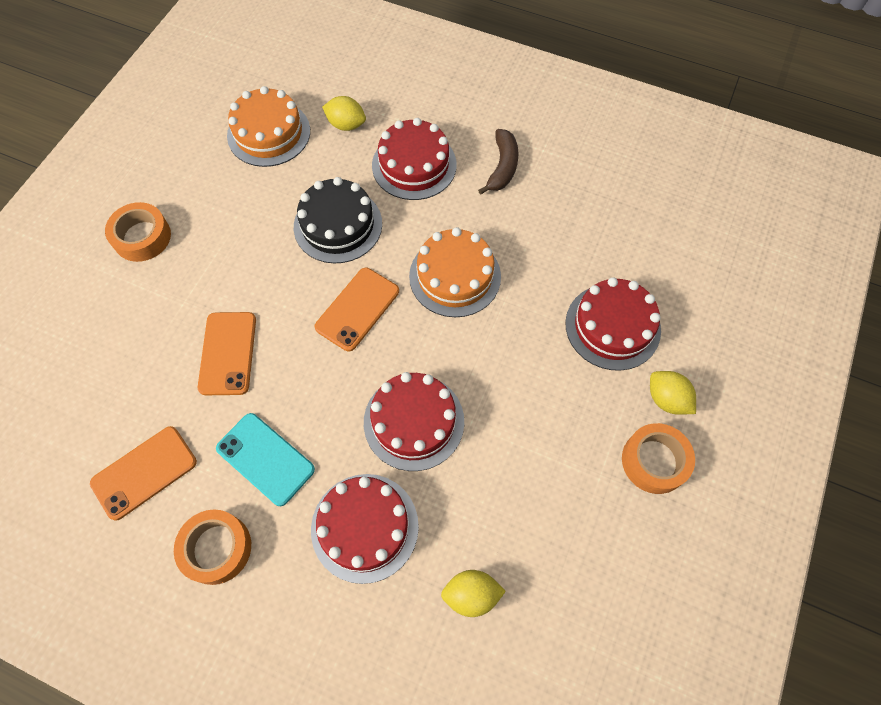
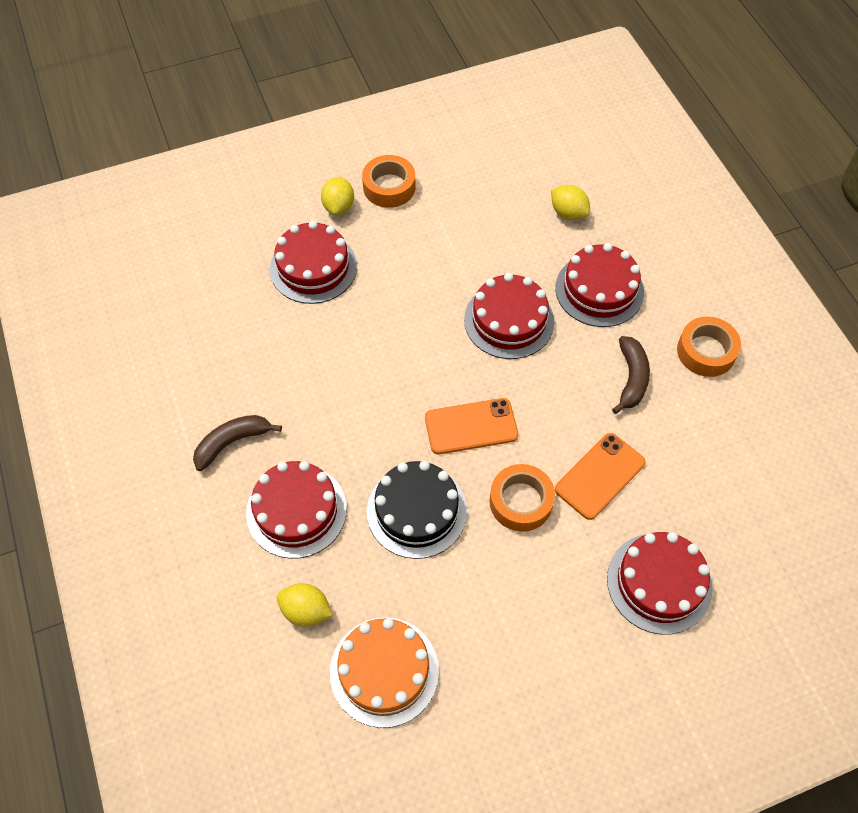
camera: 135 degrees left, 5 degrees down
orange phone [90,426,197,521] -> none
orange tape [105,202,171,262] -> orange tape moved to [489,464,555,532]
turquoise phone [216,413,315,506] -> brown banana [612,336,650,414]
yellow lemon [322,96,366,131] -> yellow lemon turned 45 degrees counterclockwise [277,583,333,627]
orange cake [409,227,501,317] -> none
none -> red cake [607,532,712,635]

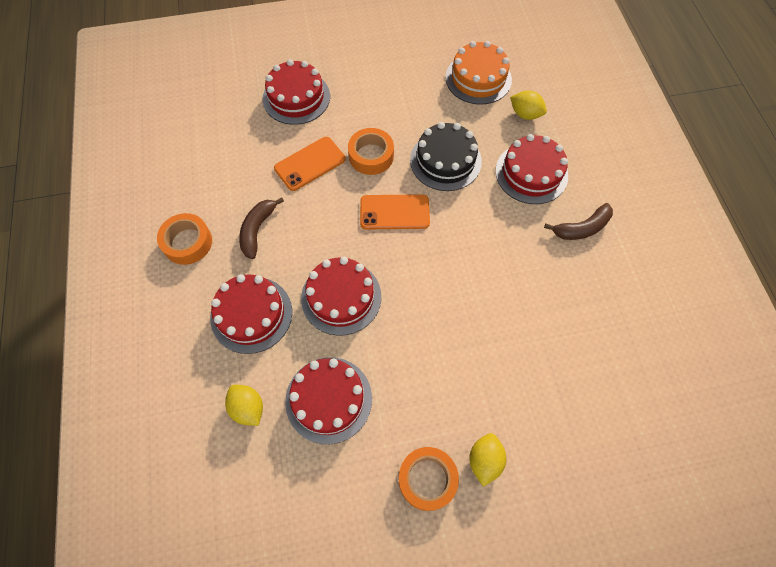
camera: 170 degrees left, 5 degrees up
red cake [270,221,357,304] -> red cake moved to [285,357,372,444]

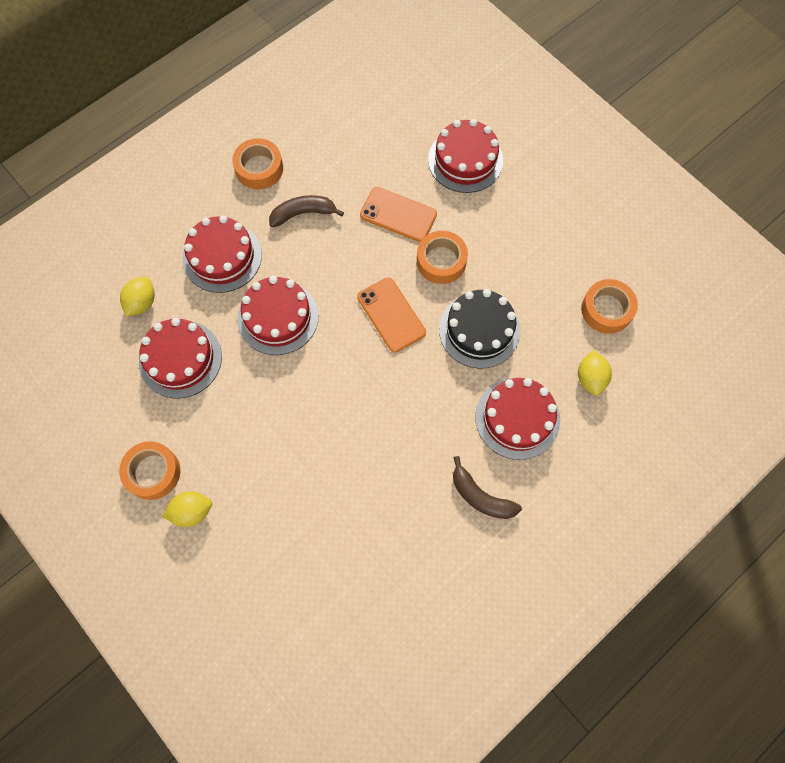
camera: 60 degrees right, 5 degrees up
orange cake [445,41,512,105] -> orange tape [581,279,638,334]

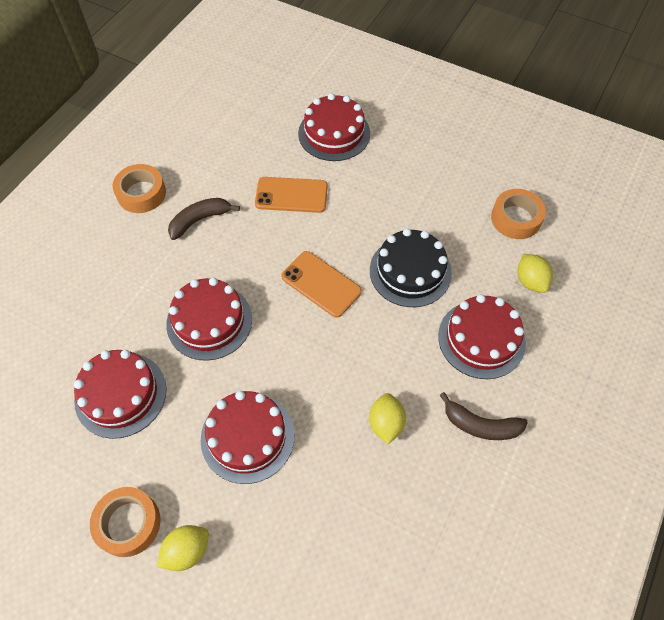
camera: 20 degrees left, 10 degrees down
yellow lemon [120,277,154,317] -> yellow lemon moved to [369,393,406,445]
red cake [183,215,262,293] -> red cake moved to [201,391,295,484]
orange tape [417,231,468,284] -> none

